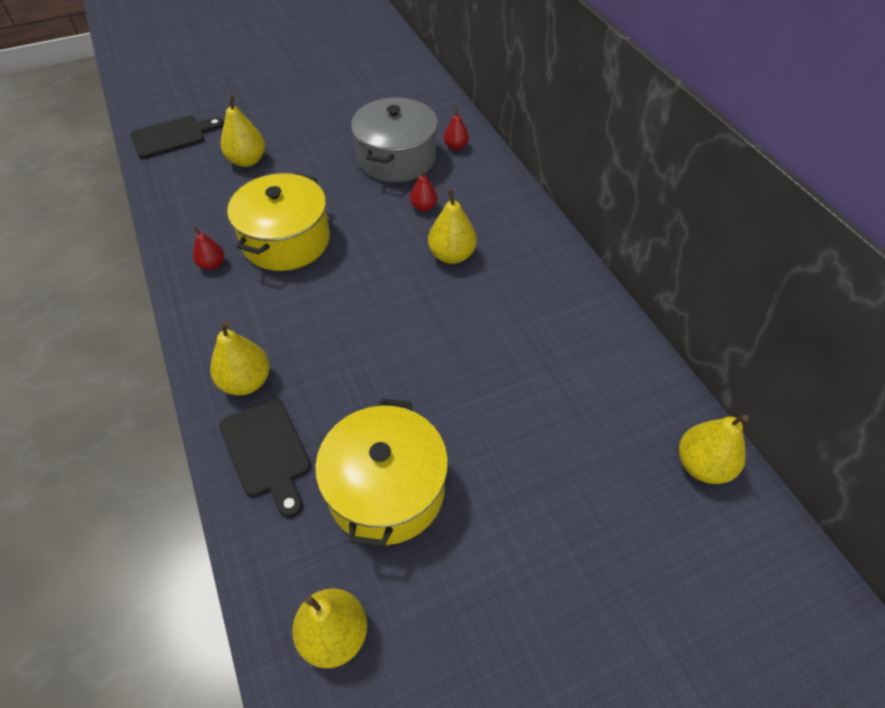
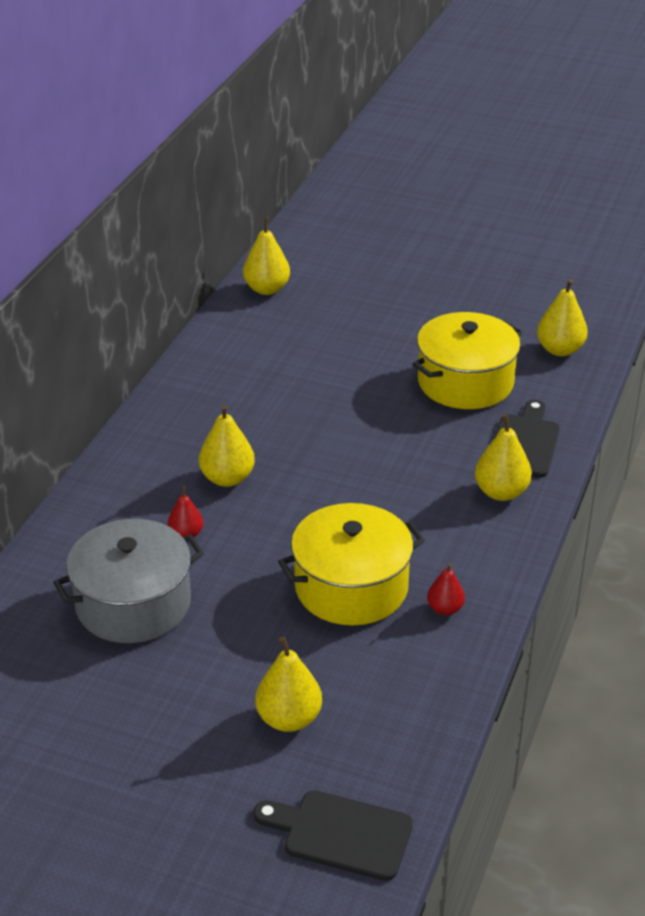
camera: 135 degrees left, 15 degrees down
red pear [444,108,469,150] -> none

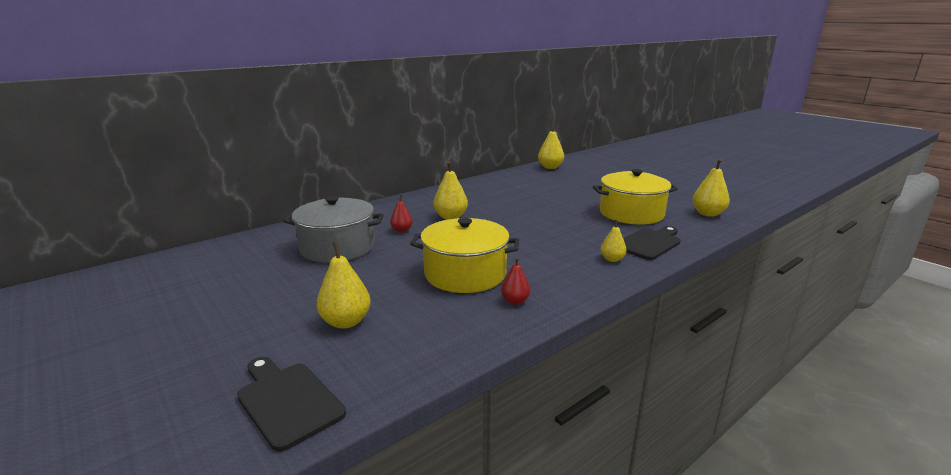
camera: 30 degrees right, 15 degrees down
yellow pear [475,414,532,501] -> yellow pear [600,220,627,262], size x0.61

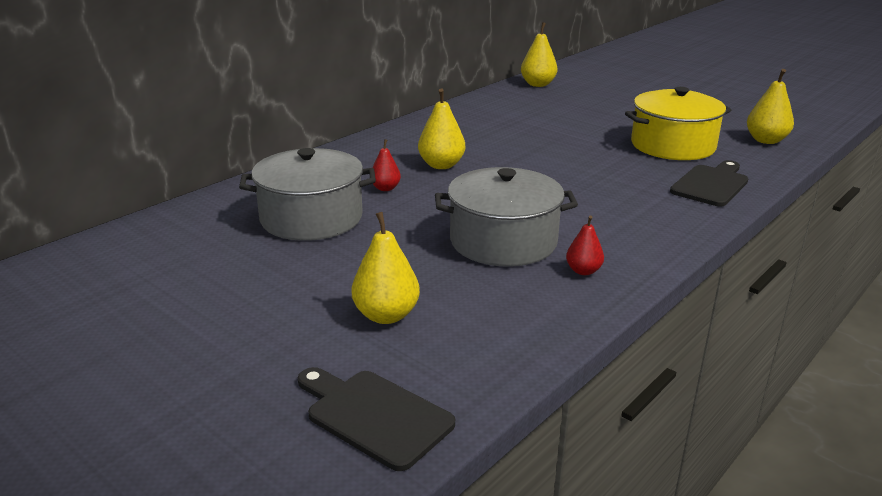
camera: 10 degrees left, 5 degrees up
yellow pot [410,218,519,293] -> grey pot [435,167,578,267]
yellow pear [600,220,627,262] -> none

